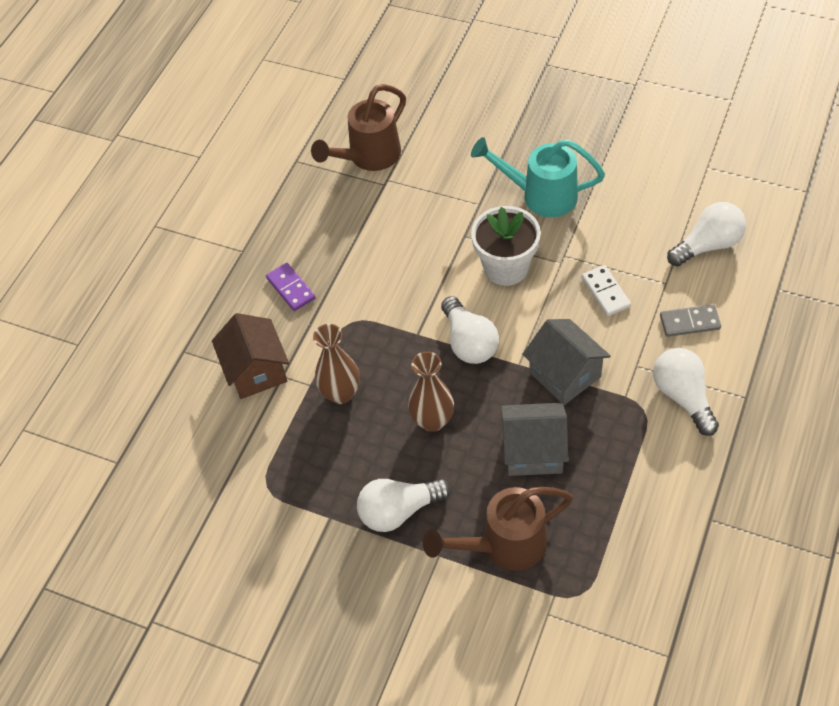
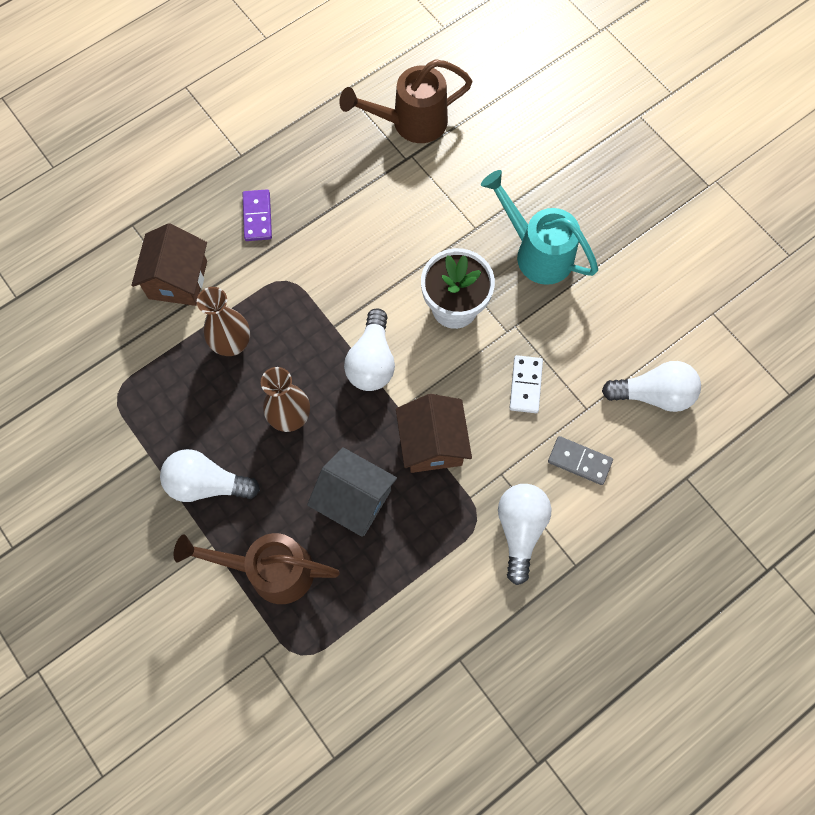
camera: 25 degrees right, 15 degrees up
grey house [522,319,611,405] -> brown house [396,394,472,473]

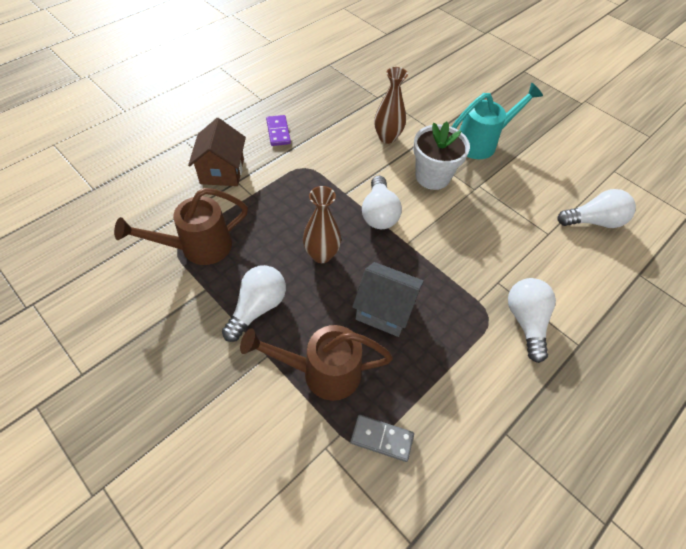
camera: 10 degrees left, 15 degrees down
white light bulb [160,449,260,502] -> white light bulb turned 120 degrees clockwise [222,265,286,342]
brown vase [197,287,250,356] -> brown vase moved to [374,67,408,144]
brown watering can [339,59,472,143] -> brown watering can moved to [114,188,248,265]
brown house [396,394,472,473] -> none
turquoise watering can [481,170,598,285] -> turquoise watering can turned 120 degrees clockwise [452,83,543,159]
white domino [510,355,543,413] -> none
grey domino [548,436,613,485] -> grey domino moved to [350,415,414,462]

